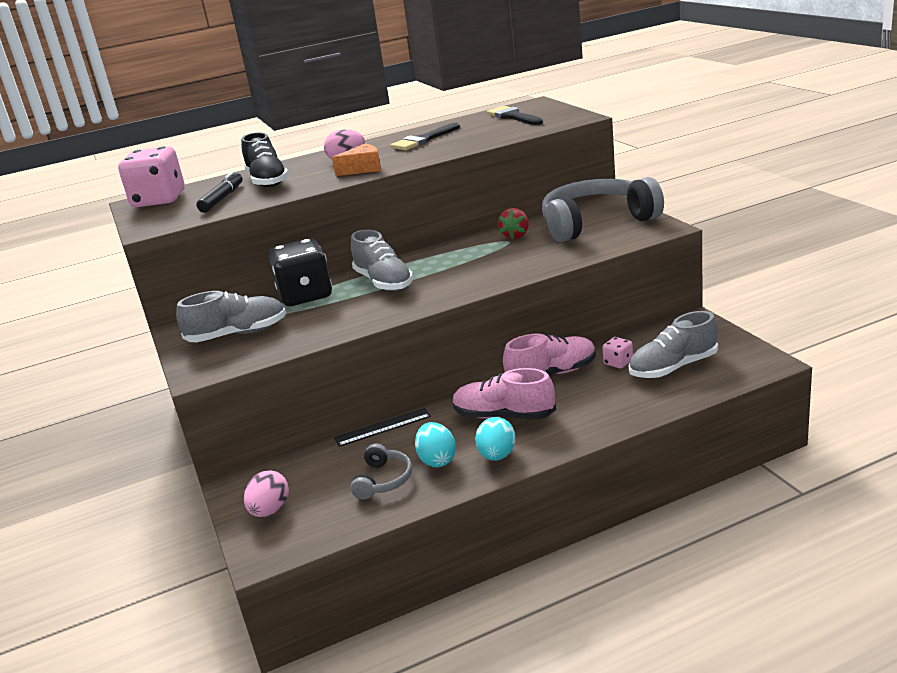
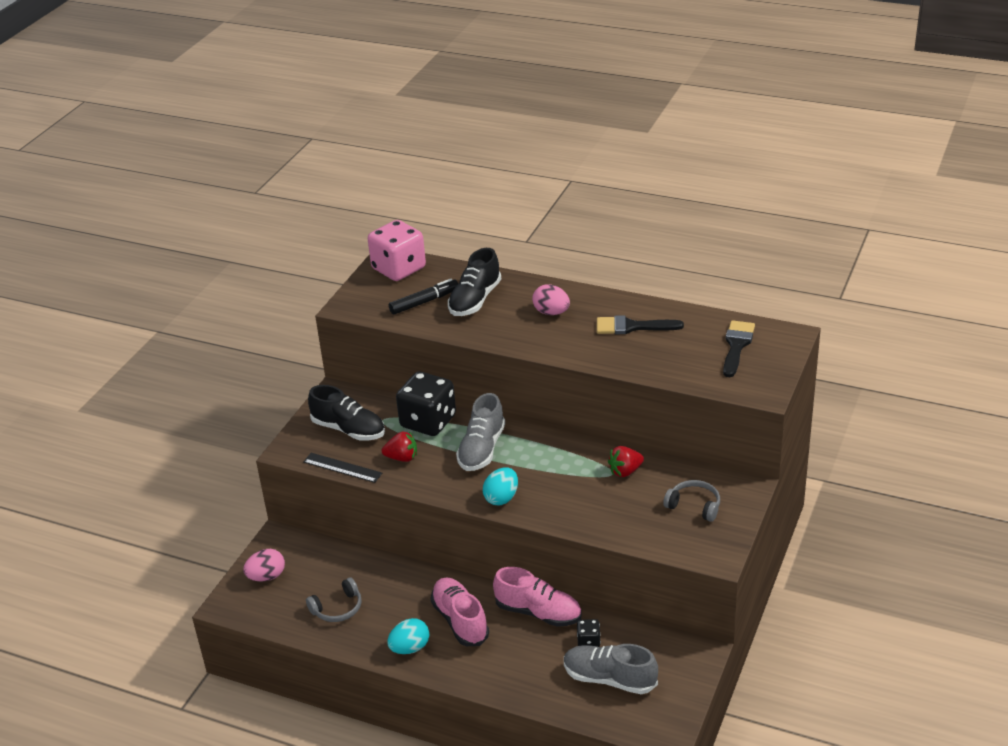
camera: 45 degrees right, 10 degrees up
grey shoe [176,291,286,342] -> black shoe [308,385,385,441]
orange cheese [332,144,381,176] -> none
black ruler [334,408,431,447] -> black ruler moved to [303,453,382,483]
turquoise egg [415,422,456,467] -> turquoise egg moved to [483,467,518,505]
grey headphones [542,177,664,242] -> grey headphones [663,480,720,522], size x0.46
pink dice [602,337,633,369] -> black dice [577,619,601,647]
none -> red strawberry [382,431,417,462]

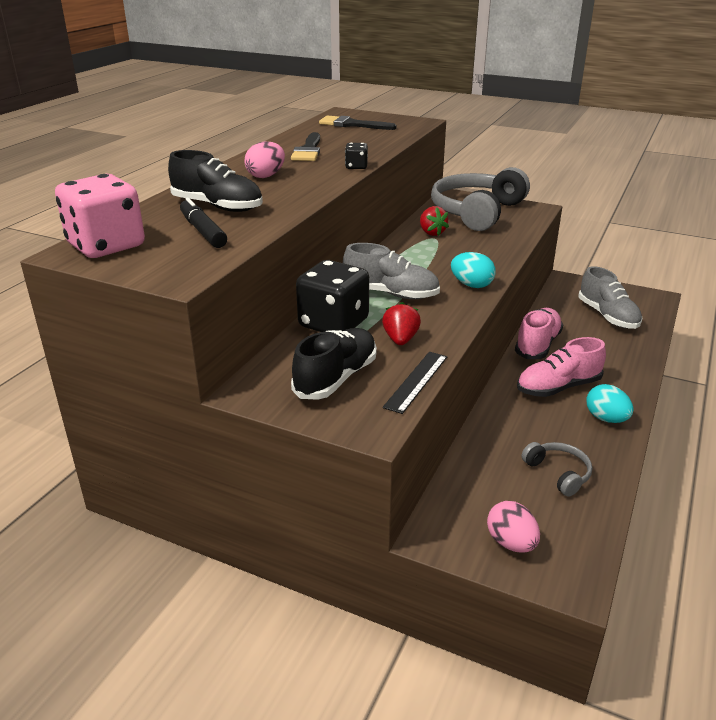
camera: 90 degrees left, 5 degrees down
grey shoe [564,644,658,694] -> grey shoe turned 45 degrees counterclockwise [579,266,643,329]
black dice [577,619,601,647] -> black dice moved to [345,143,368,169]
grey headphones [663,480,720,522] -> grey headphones [431,167,530,231], size x2.20

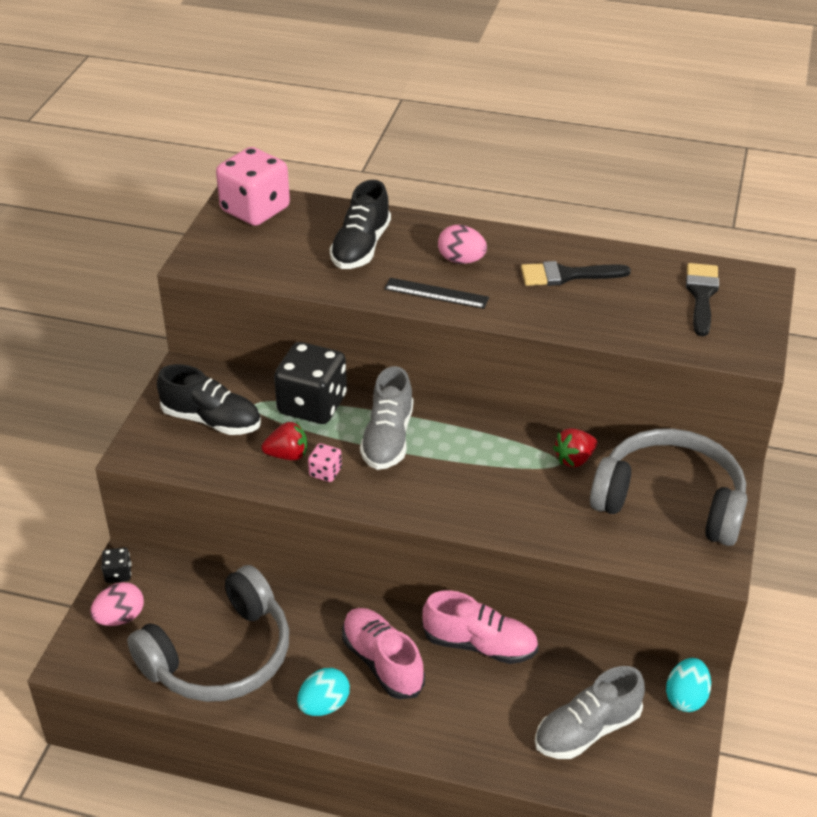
camera: 80 degrees right, 10 degrees up
black marker [180,198,227,248] -> none
black dice [345,143,368,169] -> black dice moved to [101,548,132,583]
black ruler [383,352,447,414] -> black ruler moved to [384,278,489,309]
turquoise egg [451,252,496,288] -> turquoise egg moved to [666,658,711,712]
grey headphones [522,442,592,497] -> grey headphones [127,565,289,702], size x2.20
none -> pink dice [308,443,342,482]

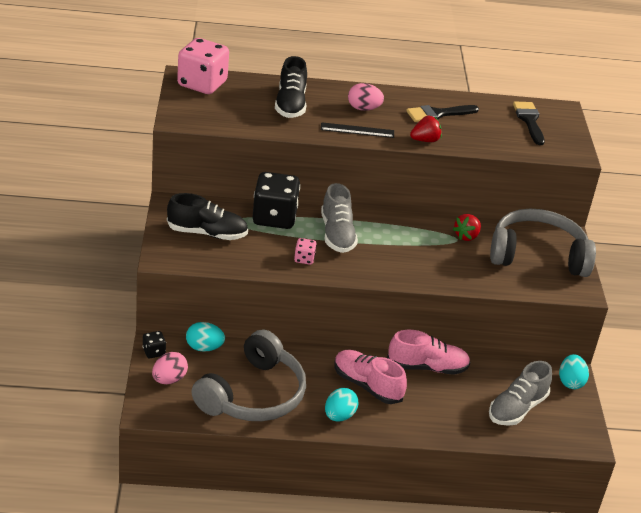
camera: 20 degrees left, 5 degrees down
red strawberry [261,421,307,460] -> red strawberry moved to [410,116,442,142]
none -> turquoise egg [186,322,225,352]

